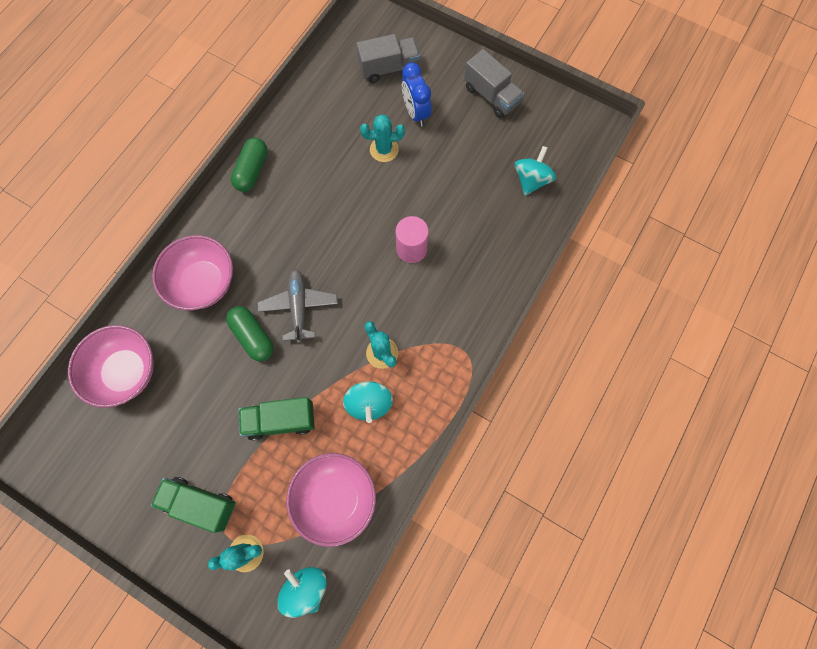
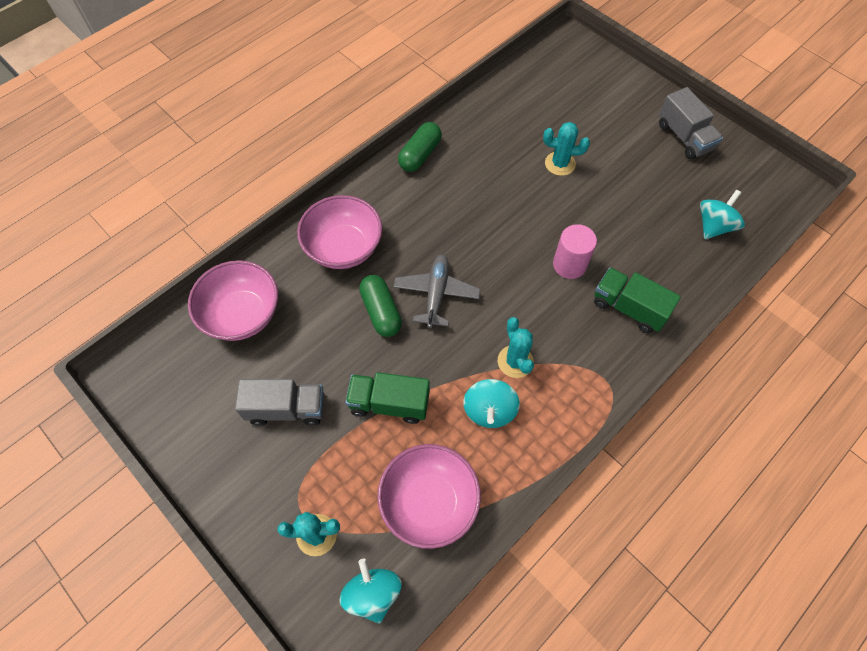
camera: 15 degrees right, 10 degrees down
green truck [151,477,236,533] -> green truck moved to [594,268,681,333]
grey truck [356,34,420,83] -> grey truck moved to [235,379,324,426]
blue clock [402,62,431,126] -> none

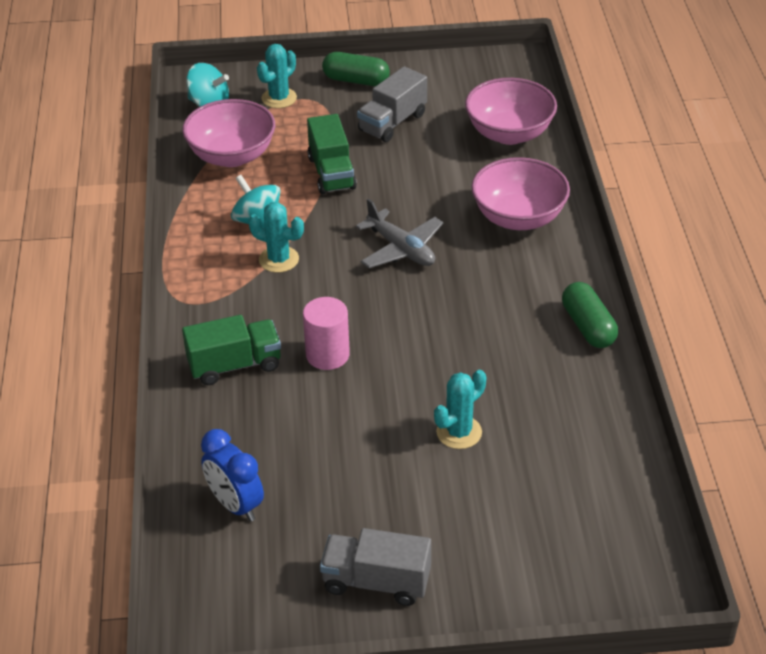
camera: 130 degrees right, 20 degrees down
green truck [345,372,430,424] -> green truck turned 120 degrees clockwise [307,114,357,194]
green capsule [359,275,402,337] -> green capsule moved to [322,52,390,86]
turquoise spinning top [700,190,745,239] -> blue clock [201,429,264,522]

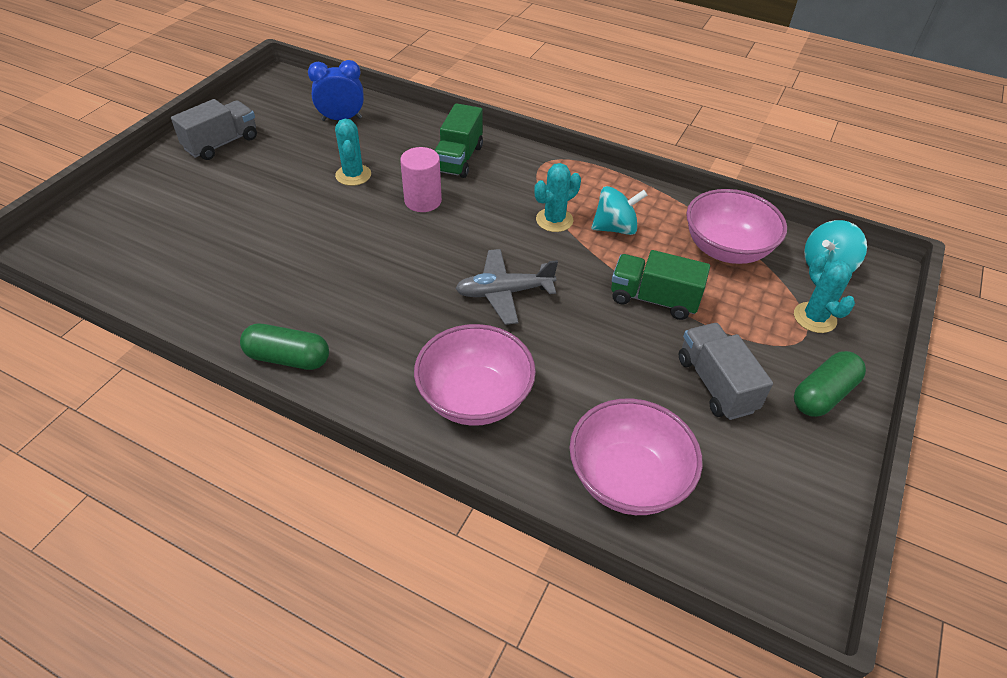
camera: 120 degrees right, 5 degrees up
turquoise cactus [434,370,486,449] -> turquoise cactus moved to [335,119,371,186]

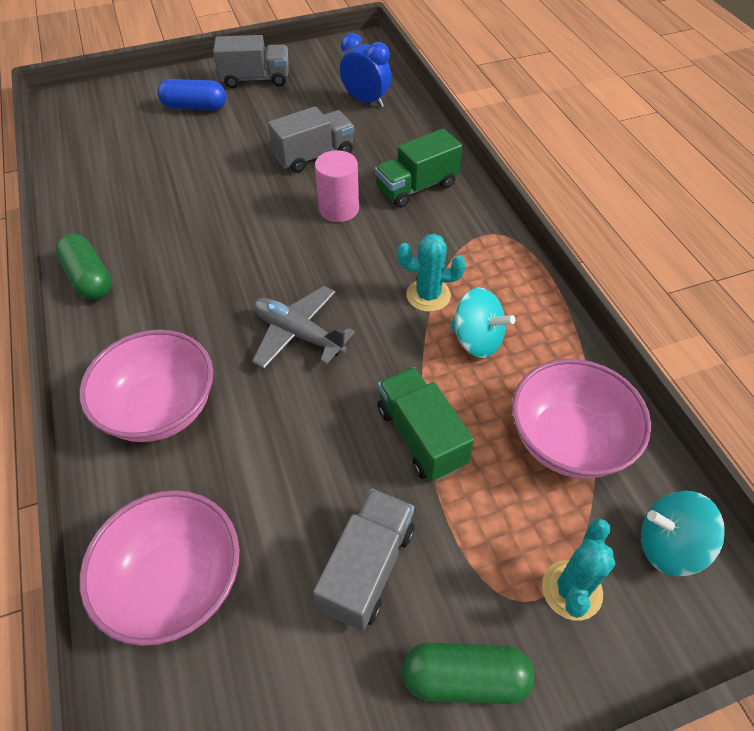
camera: 45 degrees right, 5 degrees up
turquoise cactus [335,119,371,186] -> grey truck [268,106,354,173]
none -> blue capsule [157,79,226,110]

